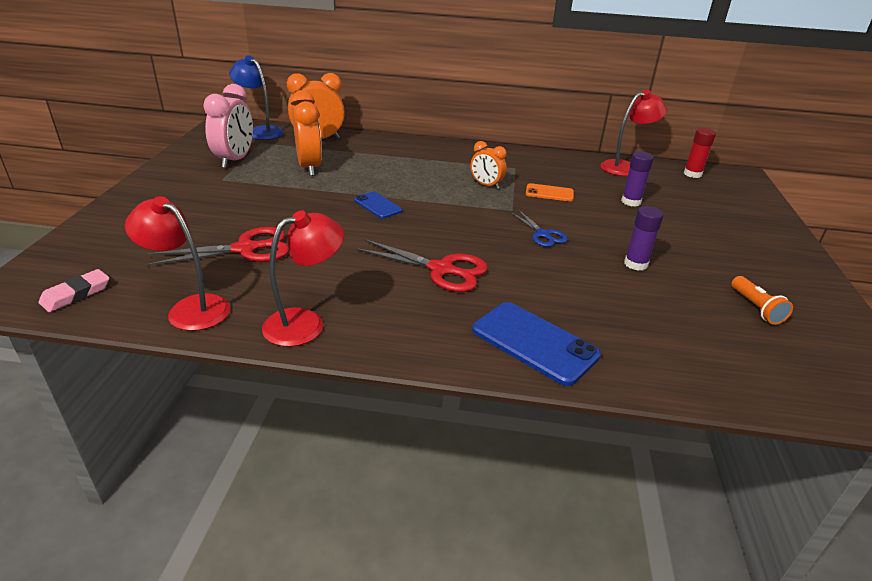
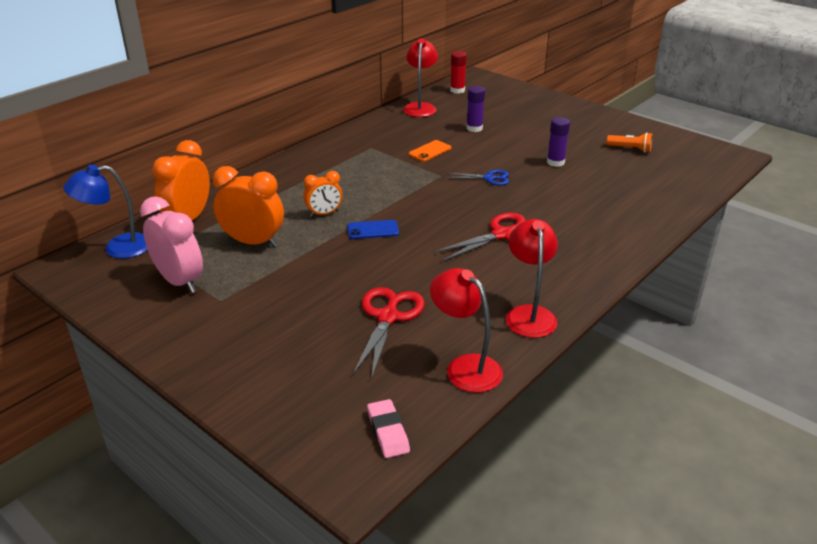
camera: 55 degrees left, 0 degrees up
red lamp [125,196,231,331] -> red lamp turned 75 degrees clockwise [430,268,503,393]
orange clock [470,141,507,189] -> orange clock moved to [303,171,343,217]
blue phone [472,302,601,386] -> none

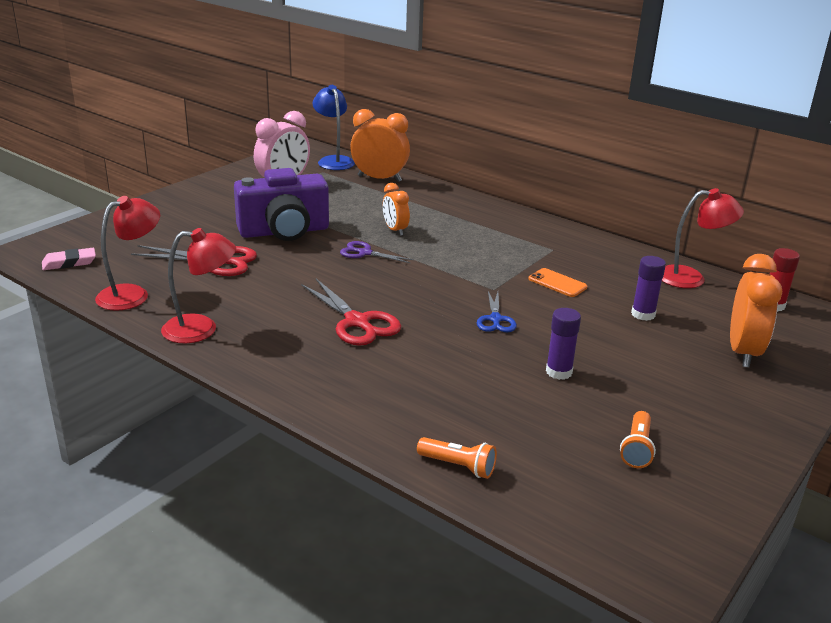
camera: 85 degrees right, 5 degrees down
orange clock [213,166,284,247] -> orange clock moved to [730,254,782,367]
blue phone [347,220,399,239] -> purple scissors [340,241,414,263]
none -> purple camera [234,168,329,241]
none -> orange flashlight [417,437,497,479]

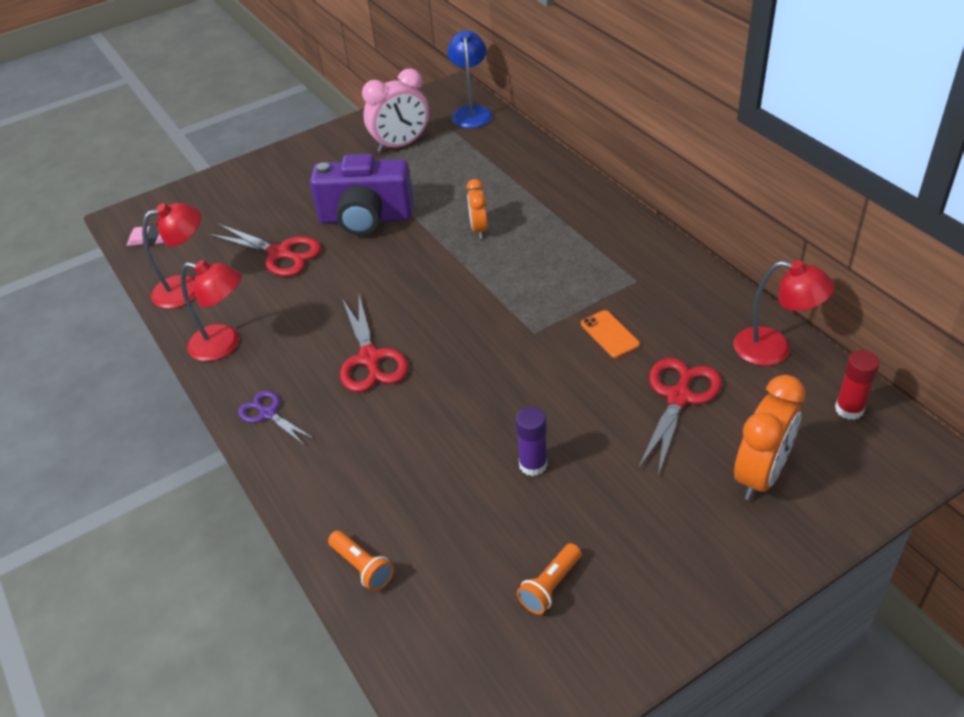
camera: 25 degrees right, 15 degrees up
purple scissors [340,241,414,263] -> purple scissors moved to [238,390,314,445]
orange clock [350,109,410,182] -> none
blue scissors [477,291,517,332] -> none
purple glue stick [631,256,666,321] -> red scissors [638,358,722,476]

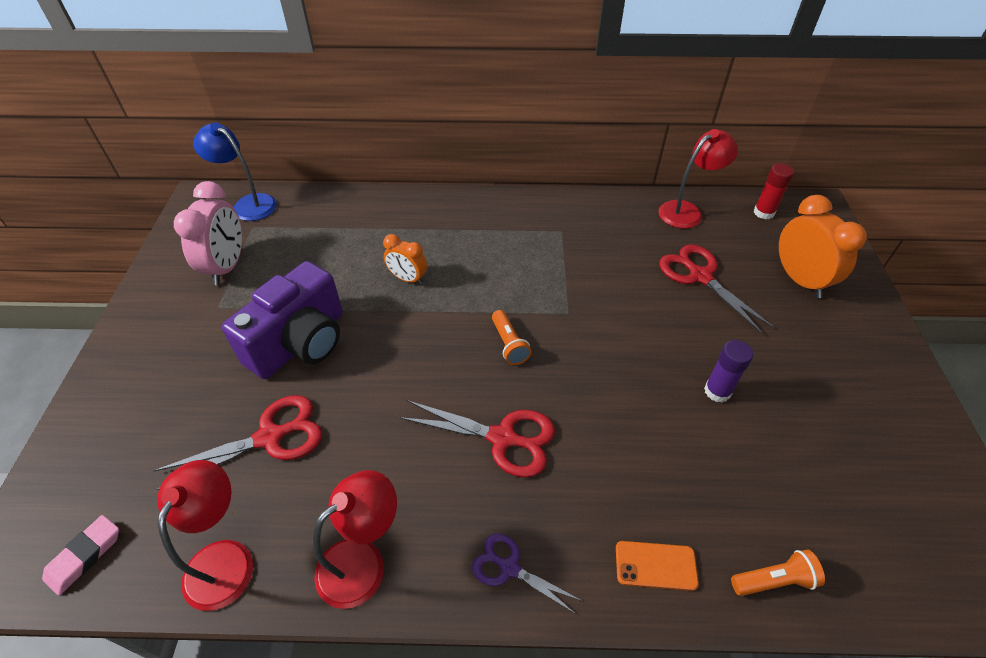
camera: 60 degrees left, 5 degrees up
purple scissors [238,390,314,445] -> purple scissors turned 45 degrees clockwise [472,533,582,614]
orange flashlight [517,543,581,614] -> orange flashlight moved to [492,310,532,365]
orange phone [581,310,640,358] -> orange phone moved to [616,541,699,591]

